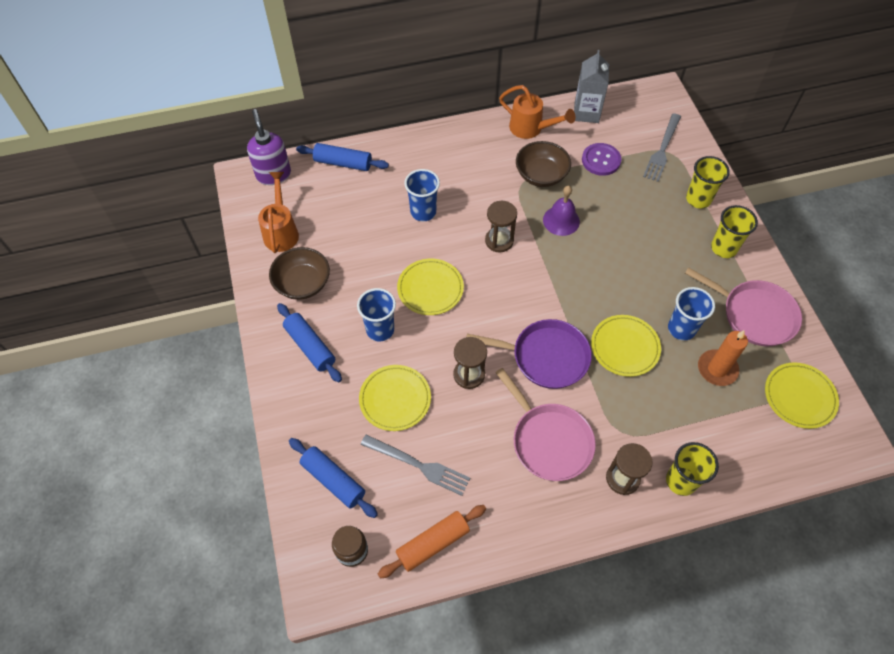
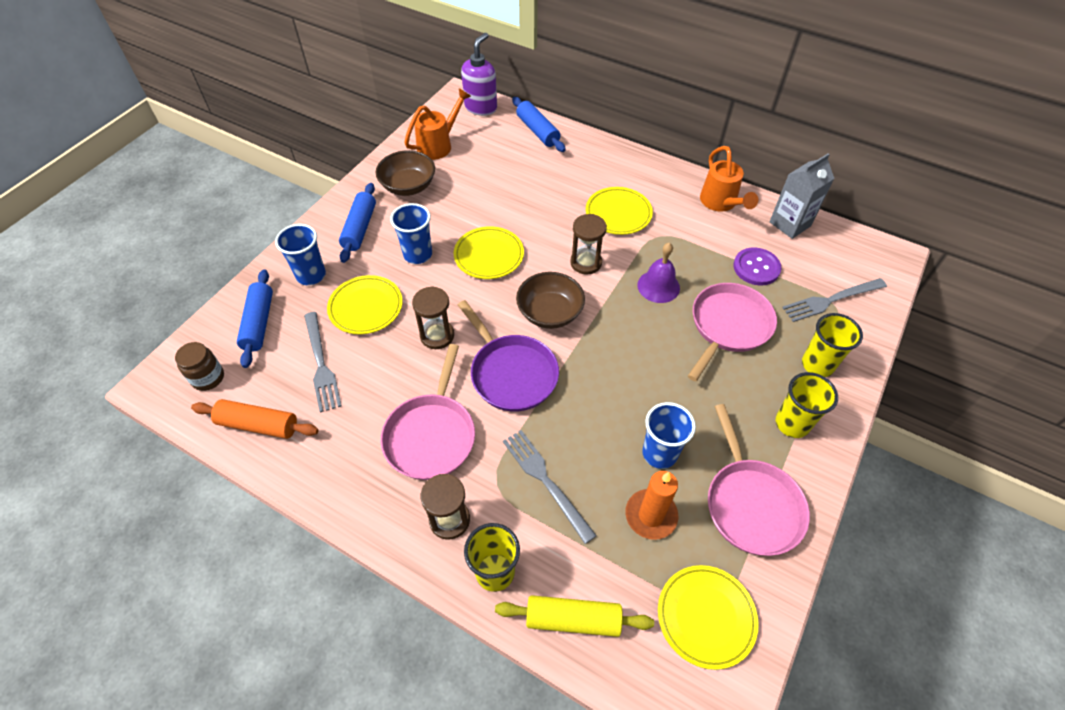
camera: 45 degrees right, 5 degrees down
blue cup [404,169,440,221] -> blue cup moved to [275,224,326,285]
brown bowl [516,141,571,187] -> brown bowl moved to [516,272,585,329]
yellow plate [591,315,661,377] -> yellow plate moved to [586,187,653,235]
none -> yellow rolling pin [495,595,654,637]
none -> grey fork [503,430,597,544]
none -> pink pan [688,283,777,381]

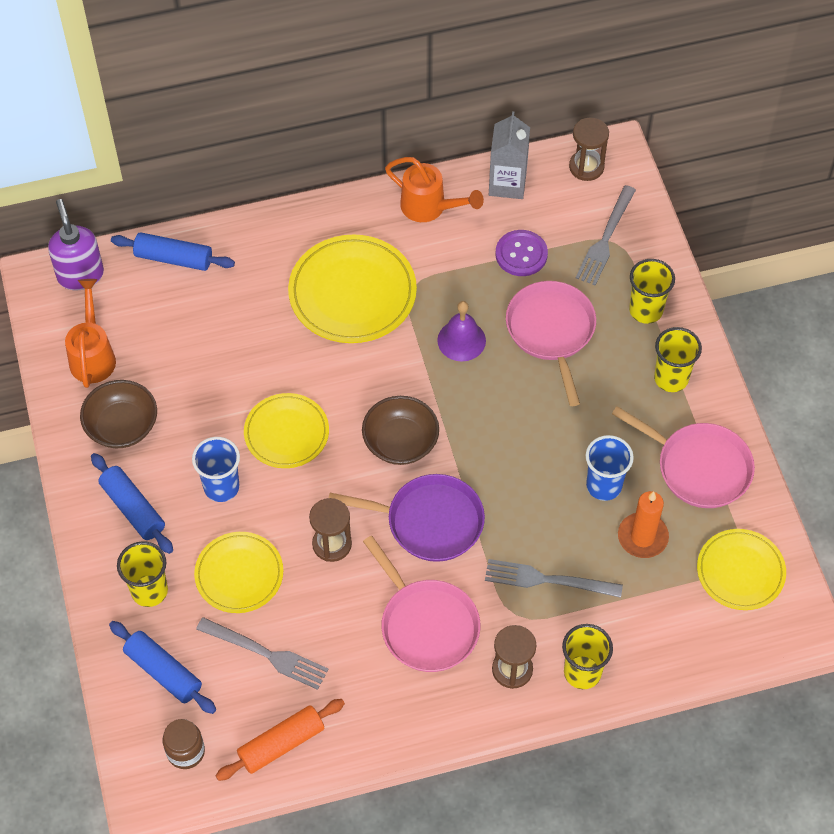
camera: 45 degrees left, 5 degrees up
blue cup [275,224,326,285] -> yellow cup [117,541,168,607]
yellow rolling pin [495,595,654,637] -> none
brown hourglass [570,214,607,275] -> brown hourglass moved to [569,117,609,181]
yellow plate [586,187,653,235] -> yellow plate [288,234,417,343], size x1.57

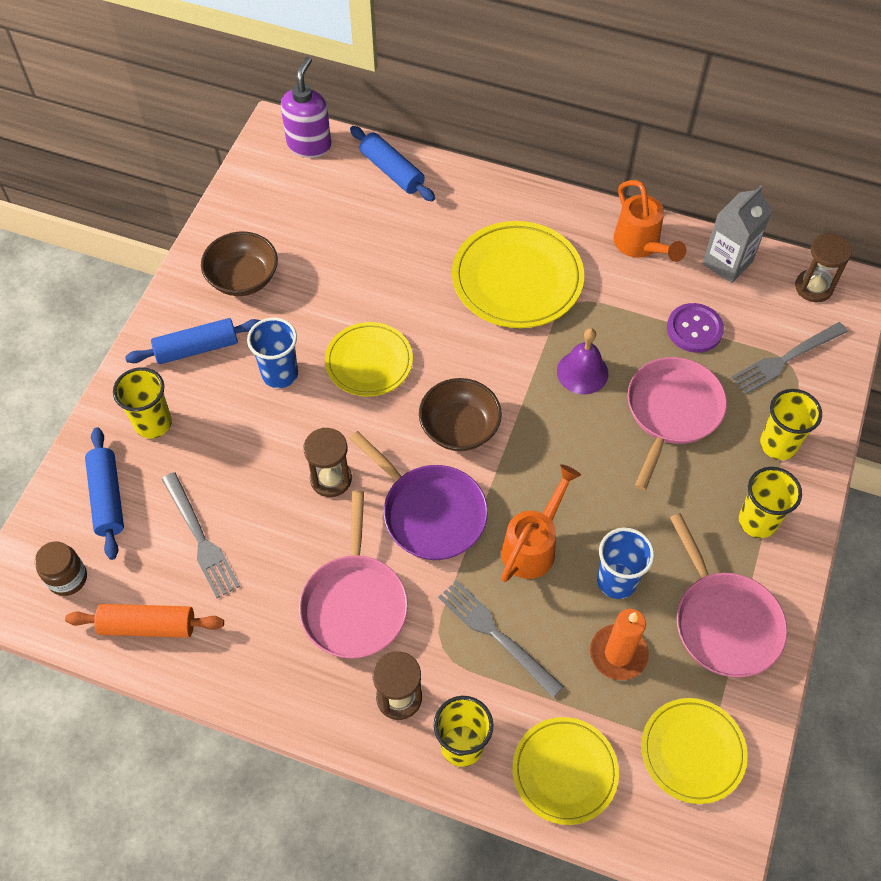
camera: 35 degrees right, 0 degrees up
orange watering can [65,279,116,388] -> orange watering can moved to [501,464,581,582]
blue rolling pin [91,453,173,554] -> blue rolling pin turned 75 degrees clockwise [125,318,261,364]
yellow plate [194,532,283,613] -> yellow plate moved to [513,717,619,825]

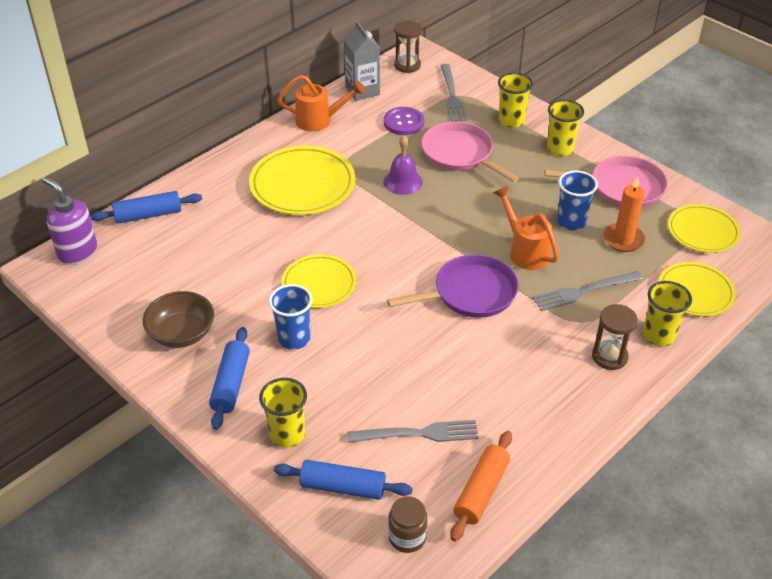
camera: 65 degrees left, 15 degrees down
pink pan [299,490,408,658] -> none
brown hourglass [303,428,352,497] -> none
brown bowl [419,378,502,451] -> none

